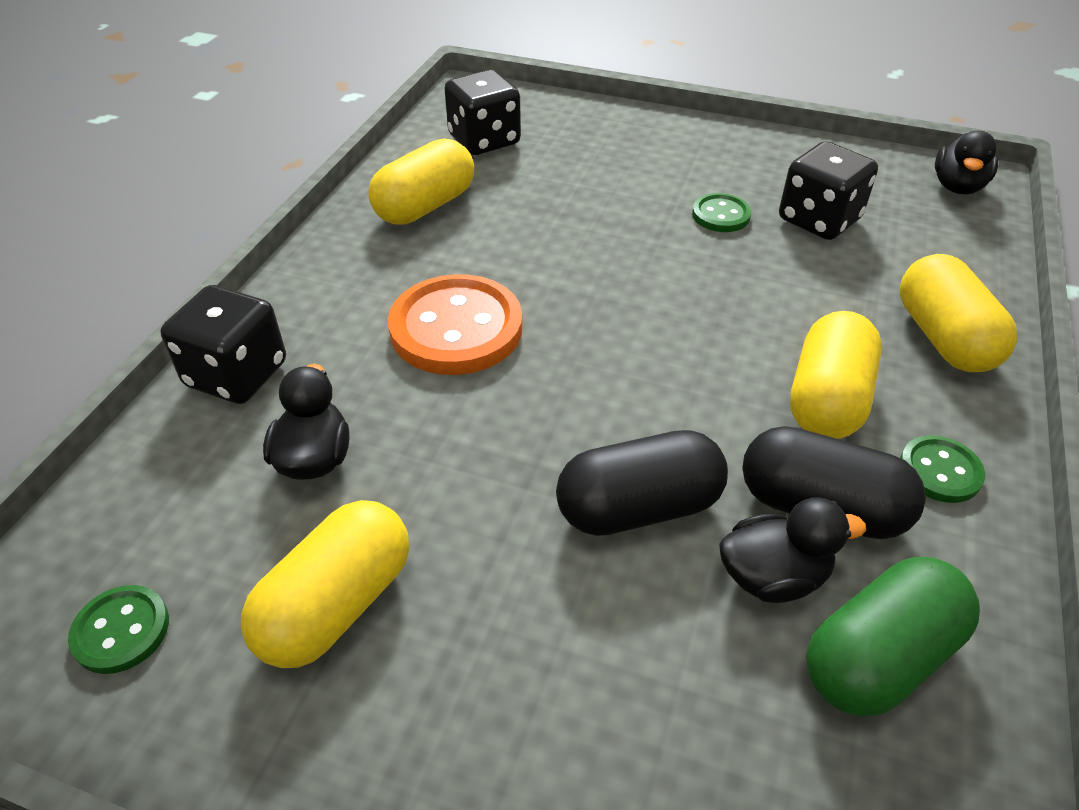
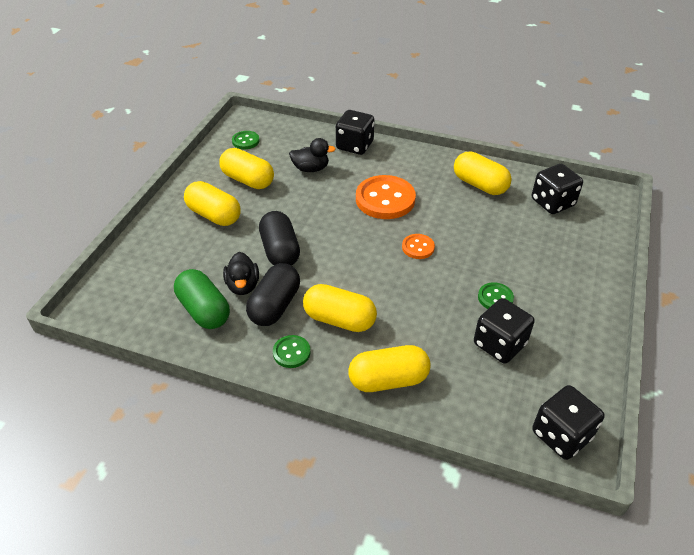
camera: 90 degrees right, 0 degrees up
black duck [935,131,998,195] -> black dice [532,385,605,460]
none -> yellow capsule [184,181,241,226]
none -> orange button [402,234,435,259]

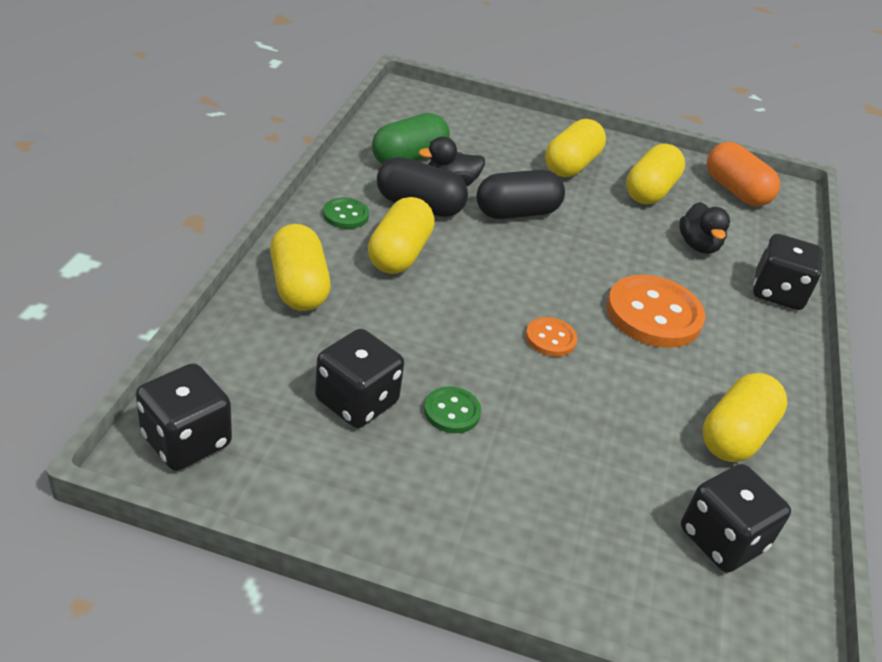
camera: 80 degrees right, 5 degrees down
green button [232,131,260,149] -> orange capsule [707,142,780,206]

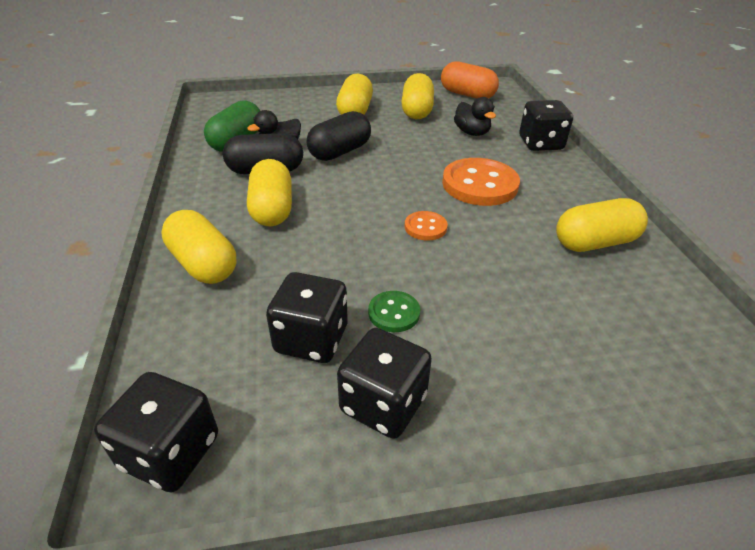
camera: 20 degrees left, 0 degrees up
green button [323,197,369,229] -> none
black dice [681,464,791,573] -> black dice moved to [337,328,432,439]
yellow capsule [702,373,787,462] -> yellow capsule turned 60 degrees clockwise [556,198,648,252]

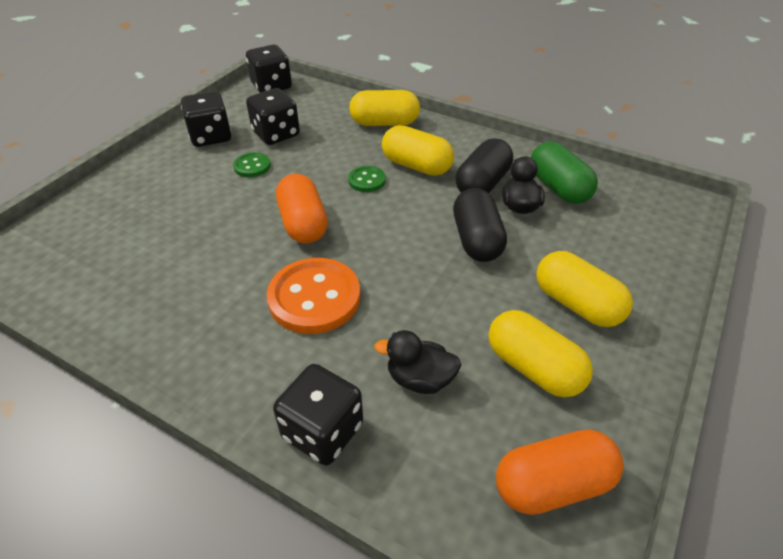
camera: 130 degrees right, 5 degrees up
orange button [405,211,448,240] -> orange capsule [276,174,328,244]
yellow capsule [556,198,648,252] -> none
none -> green button [348,166,386,192]

